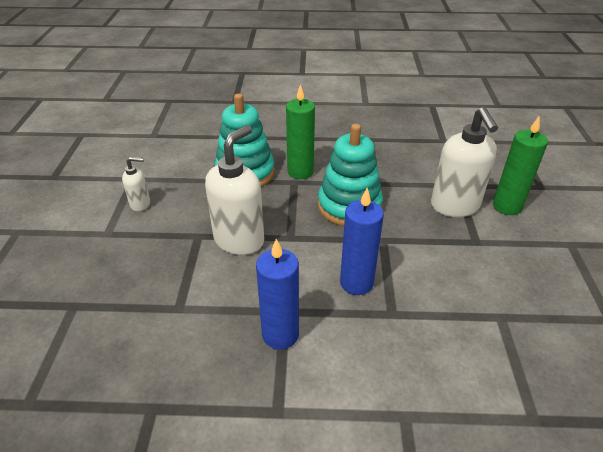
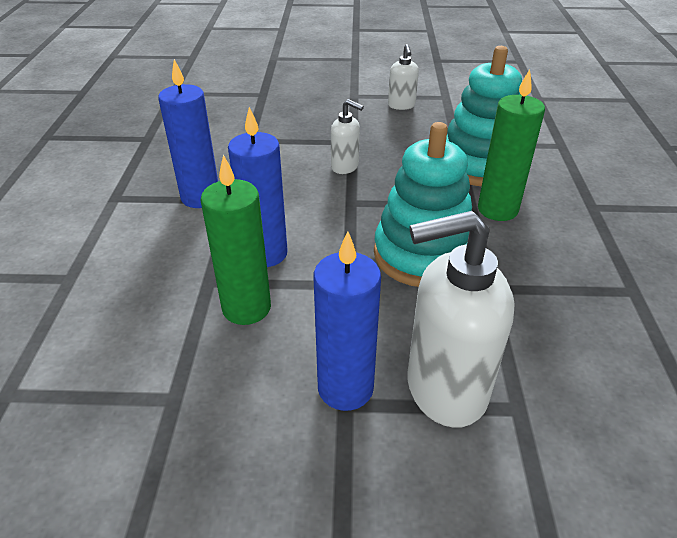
camera: 90 degrees right, 0 degrees up
white soap dispenser [205,125,264,255] -> white soap dispenser [331,99,364,174], size x0.51
green candle [493,115,548,215] -> green candle moved to [201,155,271,325]
none -> blue candle [314,231,381,411]

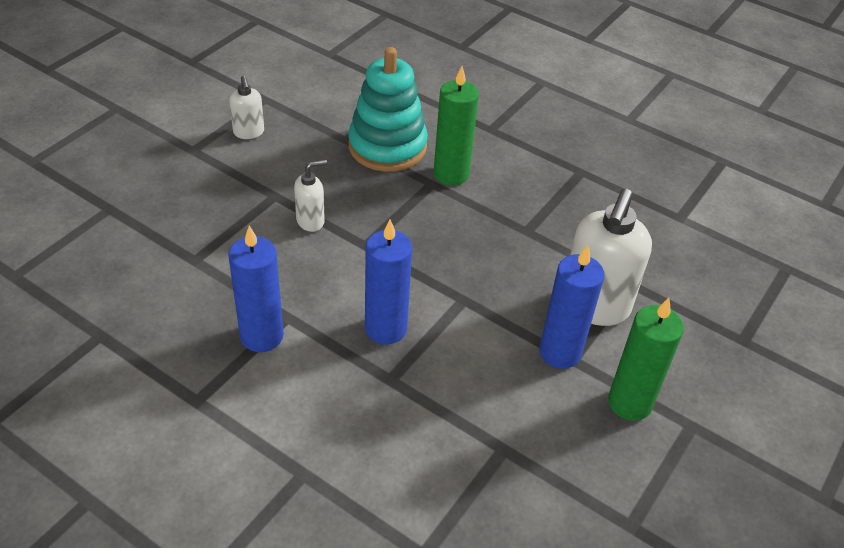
camera: 60 degrees left, 5 degrees up
green candle [201,155,271,325] -> green candle moved to [608,298,684,421]
turquoise stacking toy [374,122,472,287] -> none
white soap dispenser [388,44,419,110] -> white soap dispenser turned 45 degrees clockwise [229,76,264,139]

